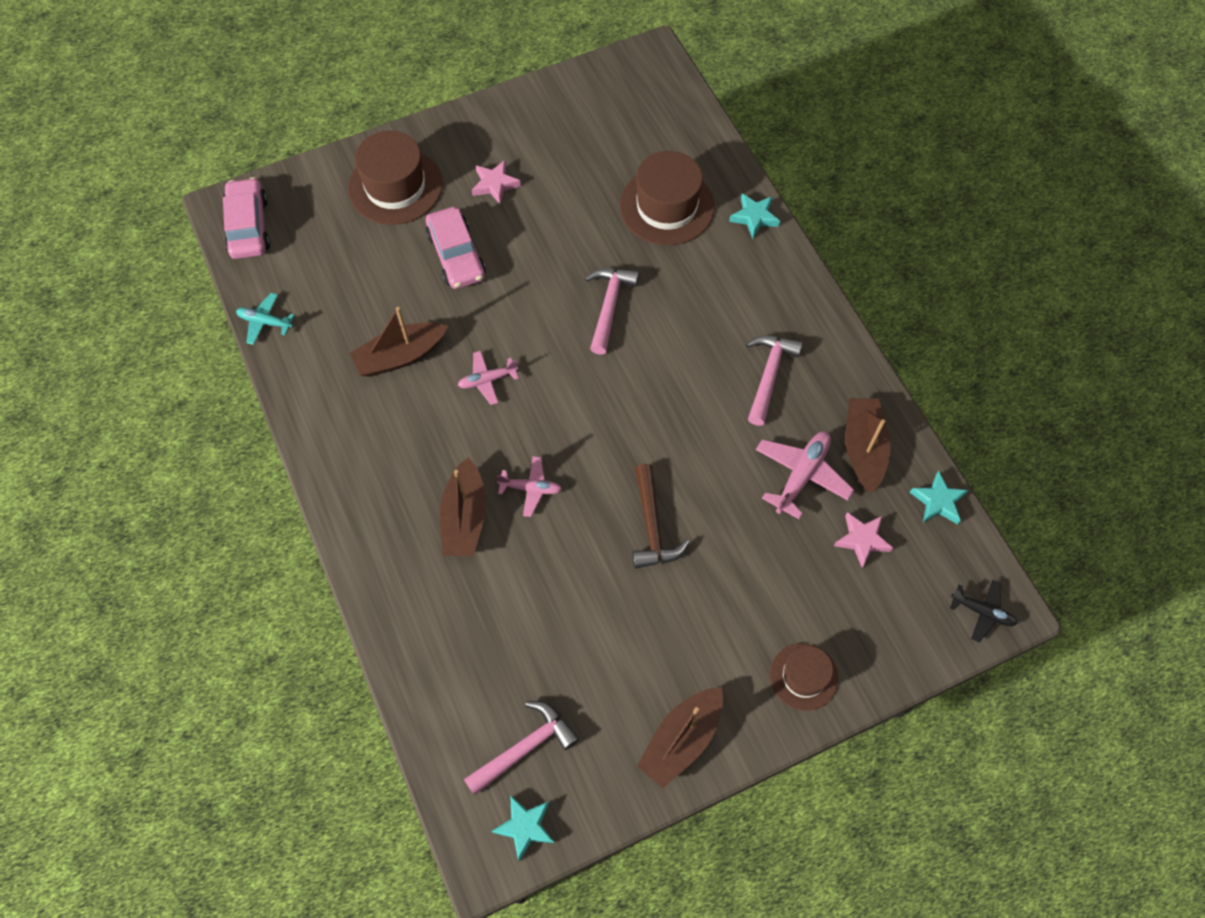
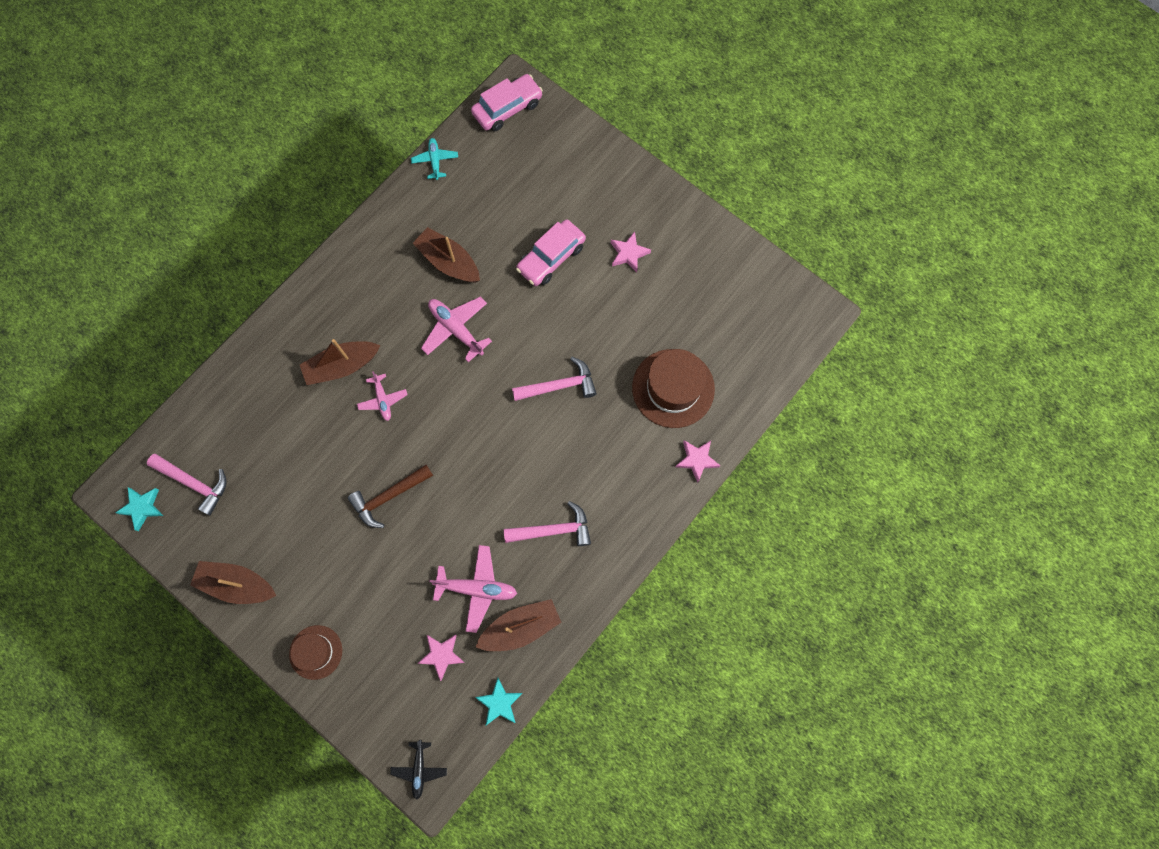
camera: 65 degrees right, 10 degrees up
brown hat [348,131,442,225] -> none
pink plane [458,351,519,405] -> pink plane [421,297,492,362], size x1.60
turquoise star [729,193,780,239] -> pink star [676,440,720,483]

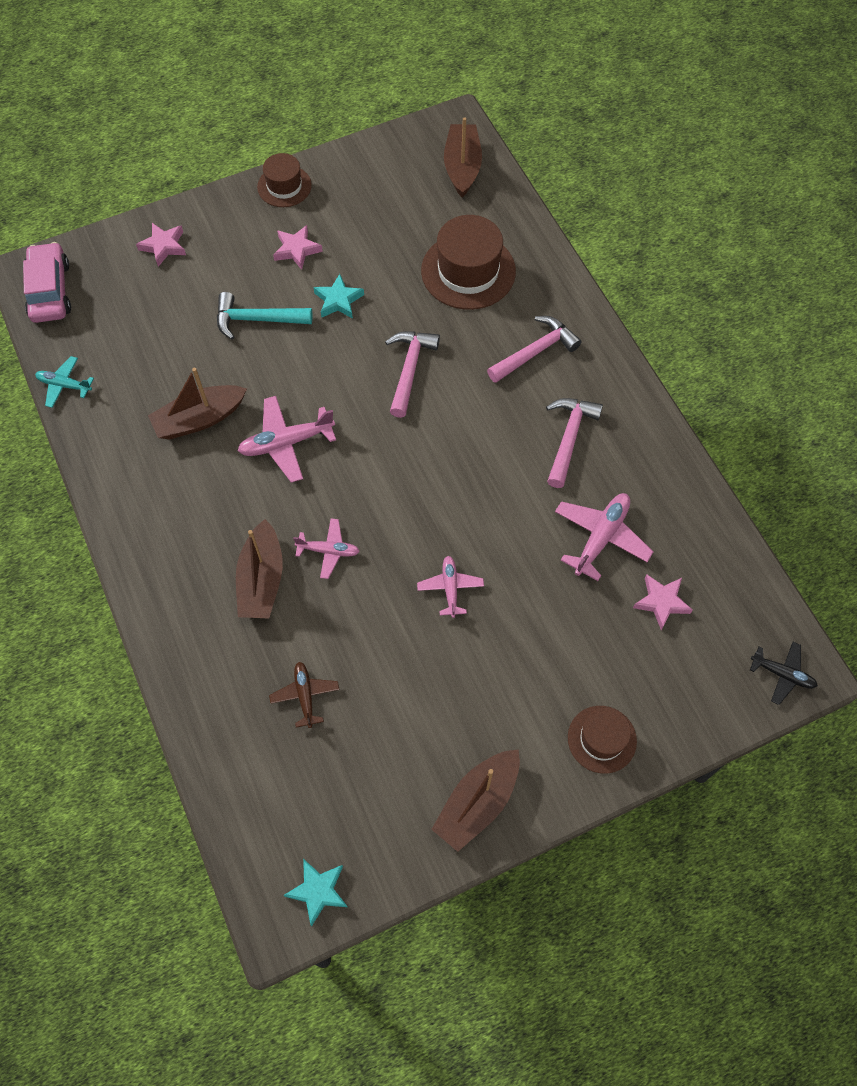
camera: 65 degrees left, 10 degrees down
pink hammer [147,454,227,516] -> pink hammer moved to [487,316,582,383]
brown hammer [348,465,433,528] -> pink plane [417,556,484,618]
brown boat [475,599,561,651] -> brown boat moved to [444,117,482,198]
turquoise star [475,678,522,725] -> turquoise star moved to [313,274,364,319]
pink car [516,220,586,286] -> turquoise hammer [217,292,312,339]
pink star [676,440,720,483] -> pink star moved to [136,223,186,267]
none -> brown hat [257,153,312,207]
none -> brown plane [269,662,339,728]

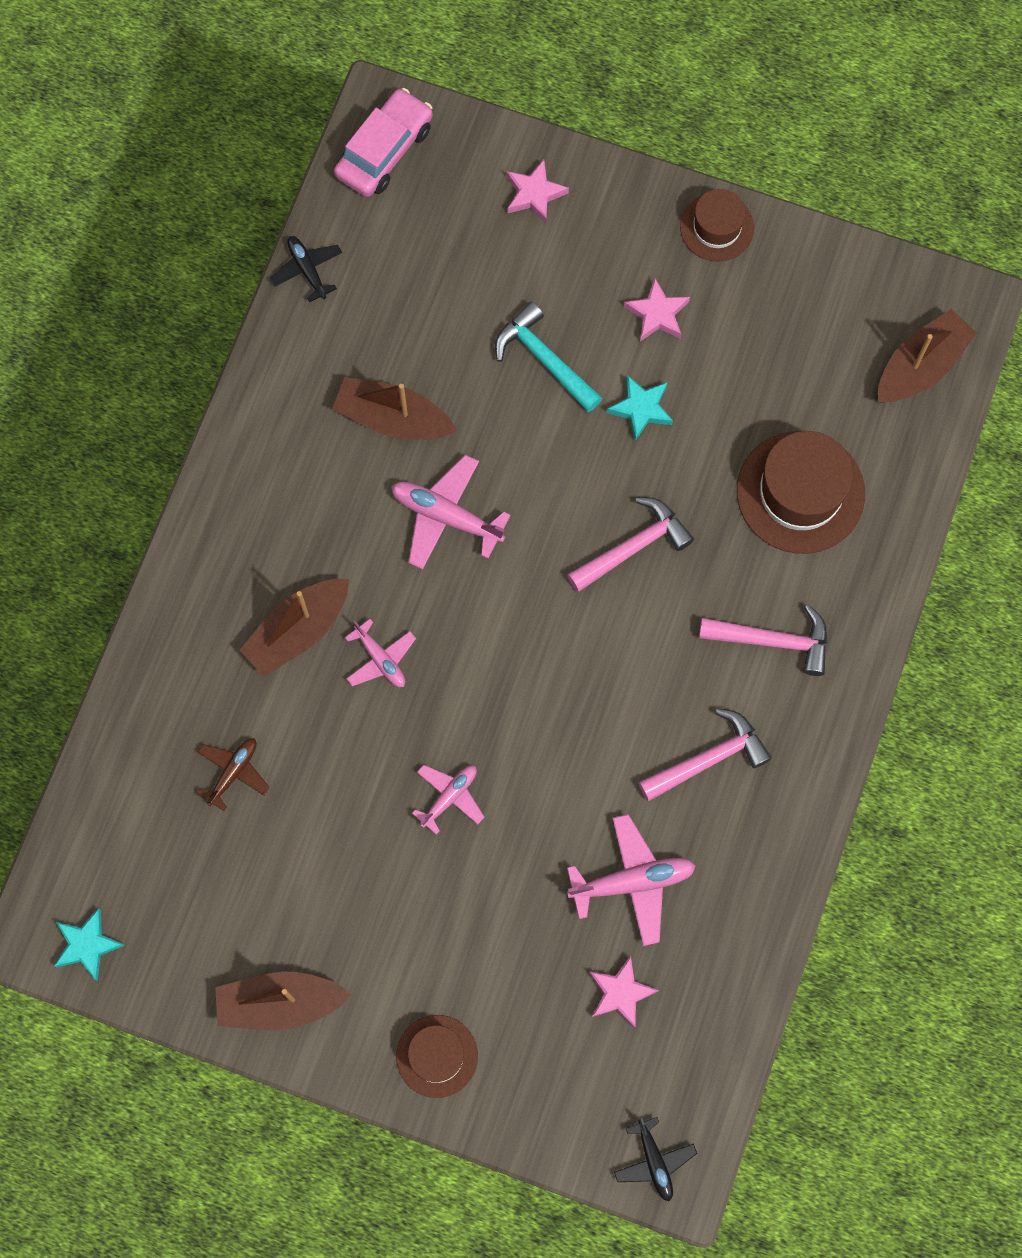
camera: 45 degrees right, 10 degrees up
turquoise plane [35,356,94,408] -> black plane [270,236,342,302]

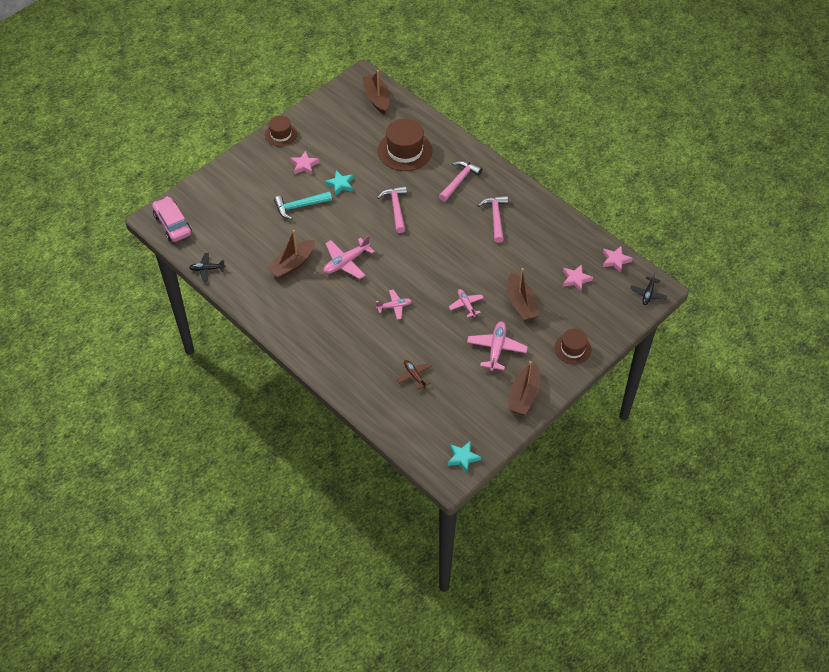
camera: 65 degrees left, 20 degrees down
brown boat [240,579,349,677] -> brown boat moved to [507,268,540,321]
pink star [506,159,569,223] -> pink star moved to [603,246,633,273]
pink plane [567,814,696,946] -> pink plane moved to [467,321,528,371]
black plane [614,1117,697,1202] -> black plane turned 105 degrees clockwise [630,273,667,305]

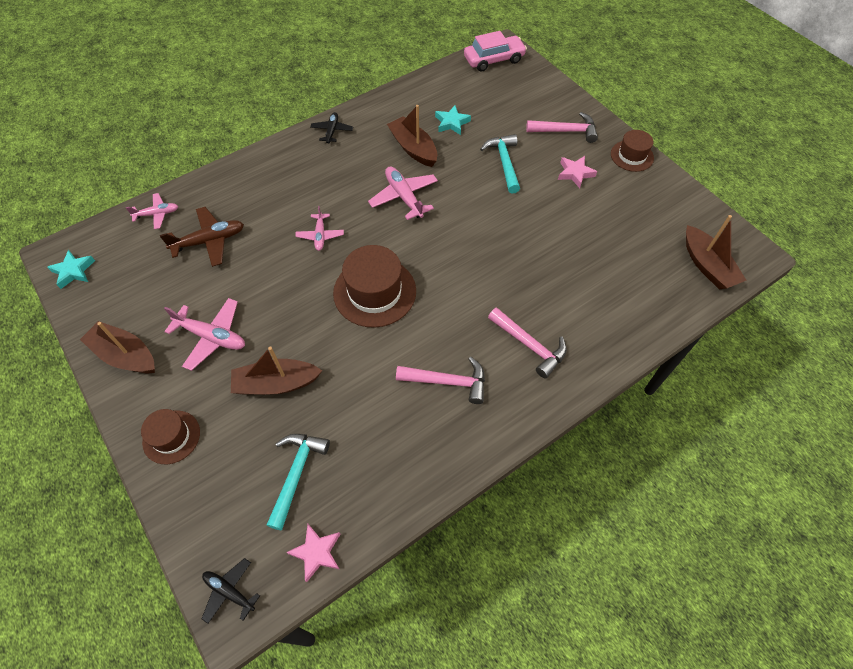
camera: 100 degrees right, 5 degrees up
black plane [189,253,225,282] -> black plane moved to [310,112,353,143]
turquoise star [325,170,353,196] -> turquoise star moved to [435,106,471,135]
brown boat [363,70,390,114] -> brown boat turned 75 degrees clockwise [686,215,746,289]
pink hammer [377,186,407,233] -> pink hammer moved to [526,112,598,143]
brown hat [378,119,433,171] -> brown hat moved to [333,245,416,328]
brown plane [397,360,432,390] -> brown plane [160,207,244,267], size x1.60
pink plane [449,289,484,318] -> pink plane moved to [126,193,178,229]
pink star [563,264,593,292] -> turquoise hammer [266,434,330,531]

